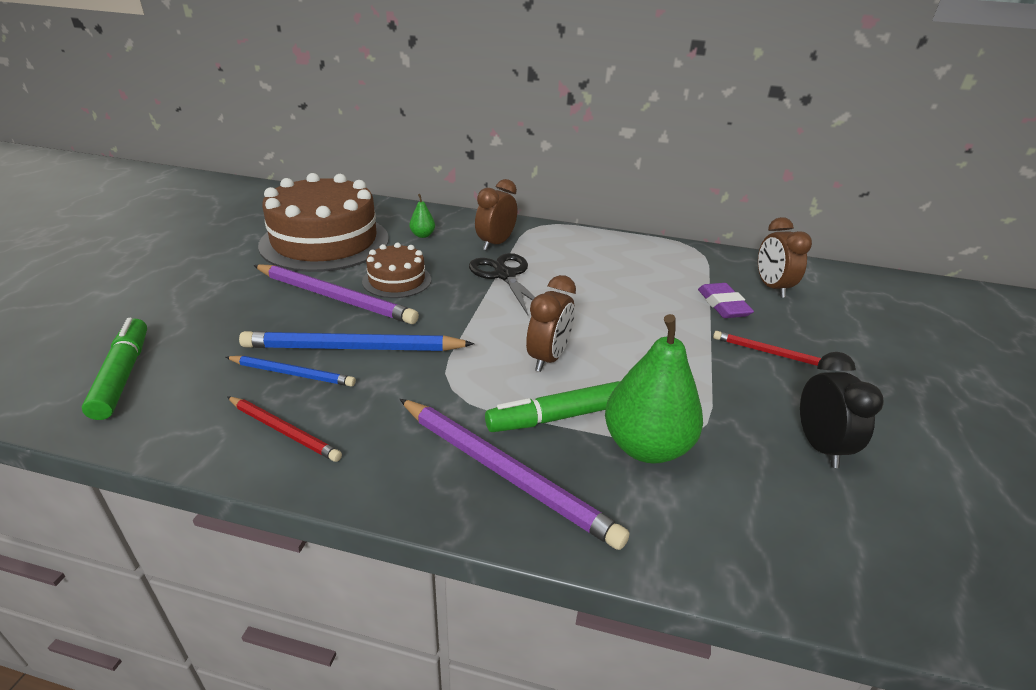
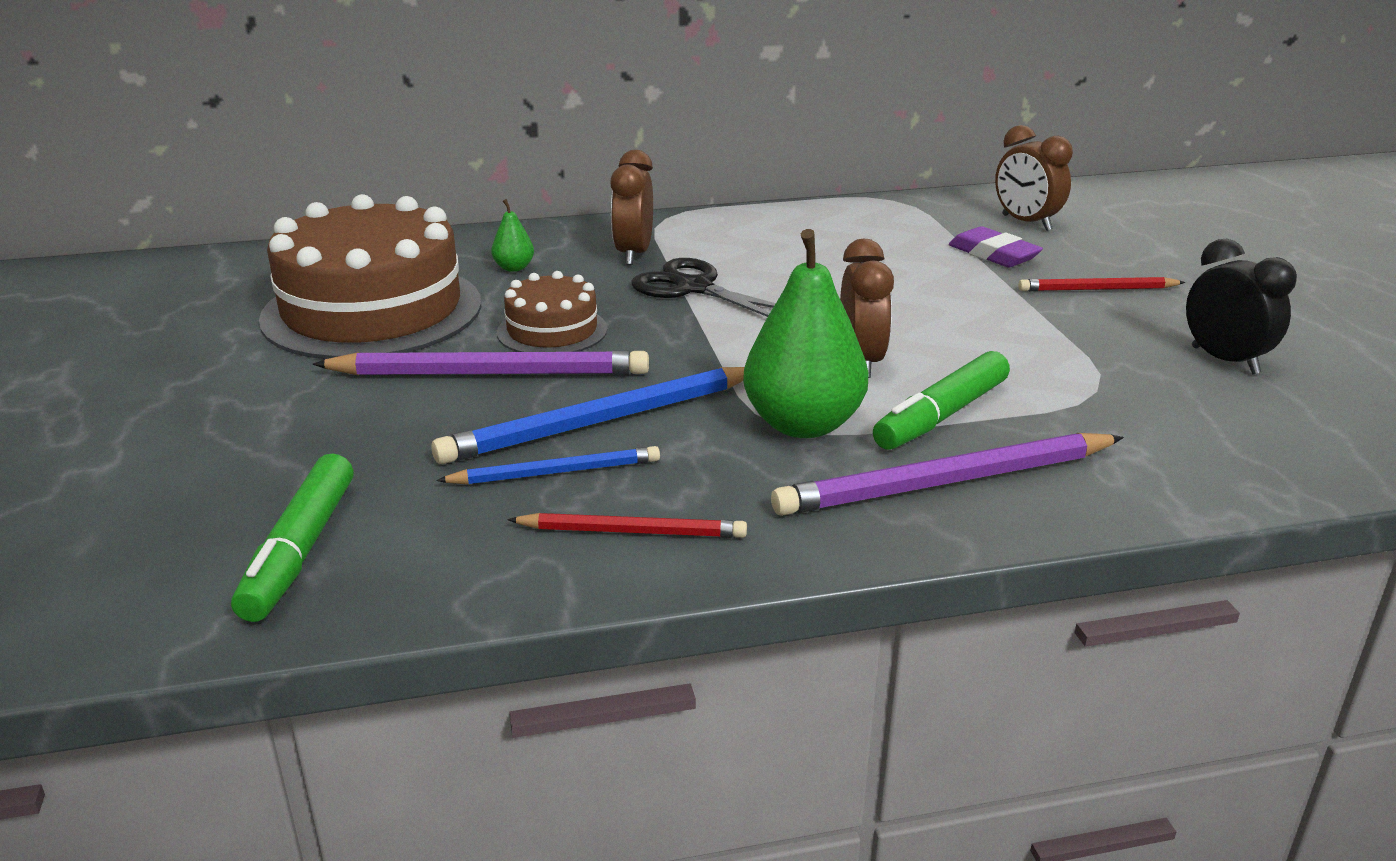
camera: 25 degrees left, 5 degrees down
green marker [82,318,147,420] -> green marker turned 135 degrees counterclockwise [231,453,354,622]
purple pencil [400,399,630,550] -> purple pencil turned 150 degrees clockwise [771,433,1124,516]
green pear [605,314,703,464] -> green pear moved to [743,229,869,438]

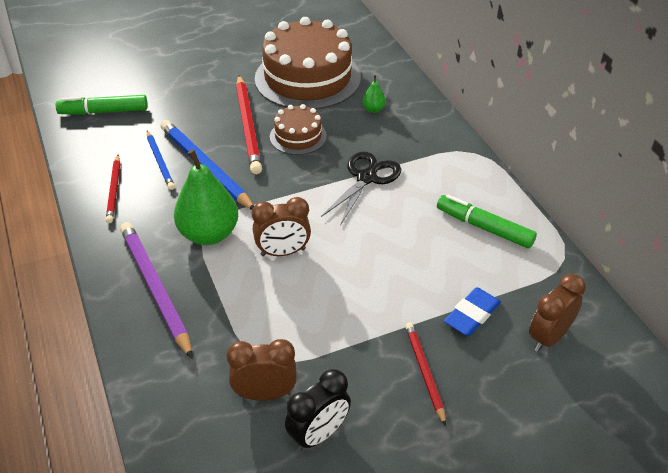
camera: 80 degrees right, 15 degrees up
purple pencil [312,350,649,376] -> red pencil [236,75,262,174]
brown clock [610,150,653,265] -> brown clock moved to [226,339,297,401]
green marker [873,351,1010,450] -> green marker moved to [437,195,537,249]
purple eraser [949,226,1043,267] -> blue eraser [444,287,501,336]

